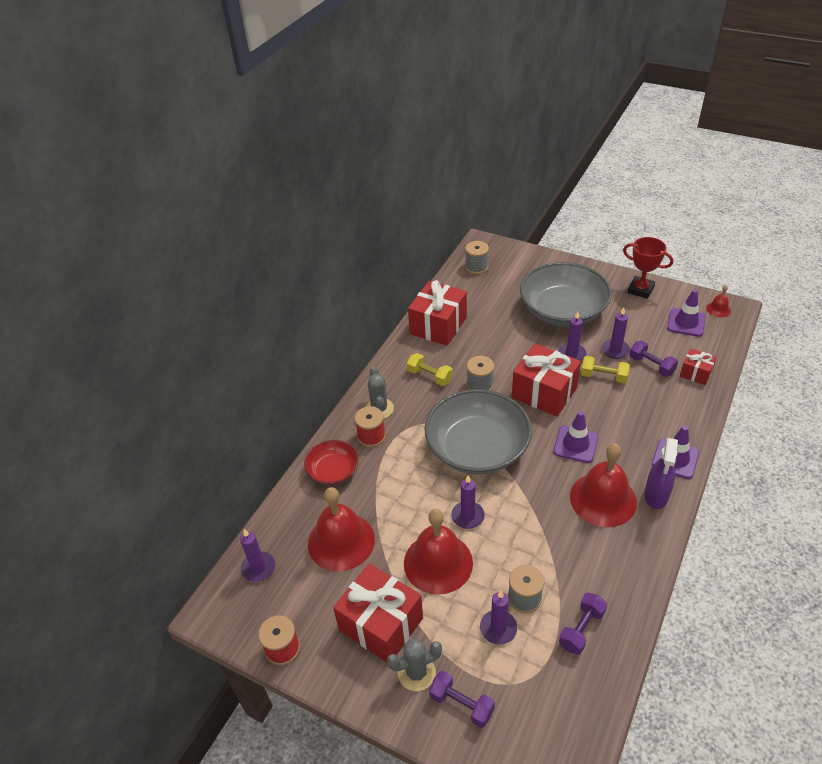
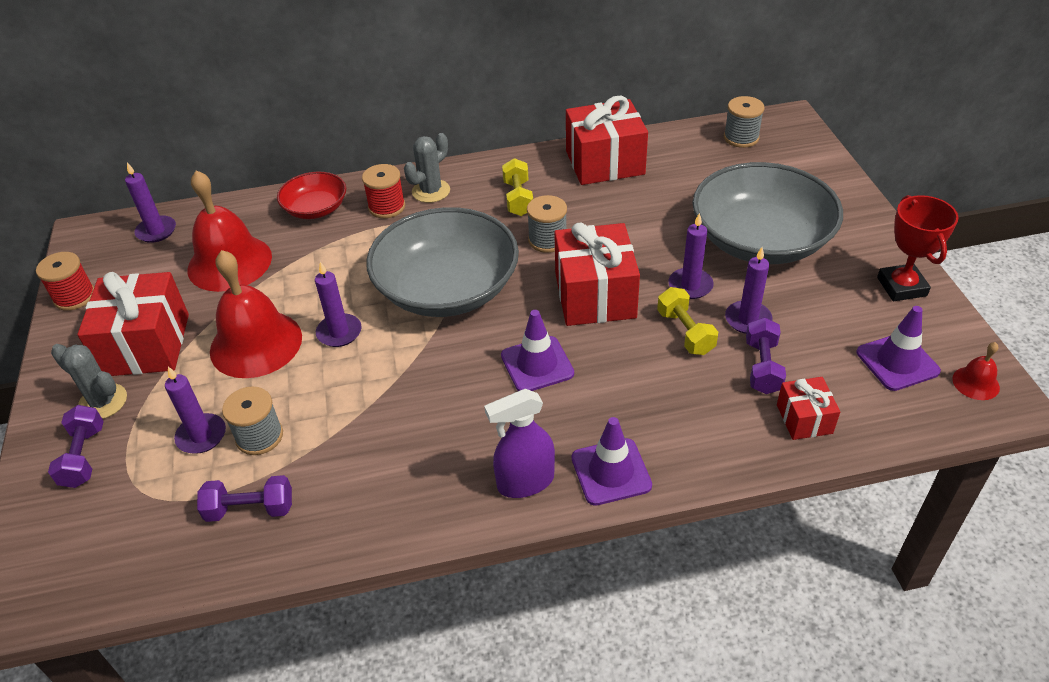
camera: 50 degrees right, 0 degrees up
red bell [570,443,637,527] -> none

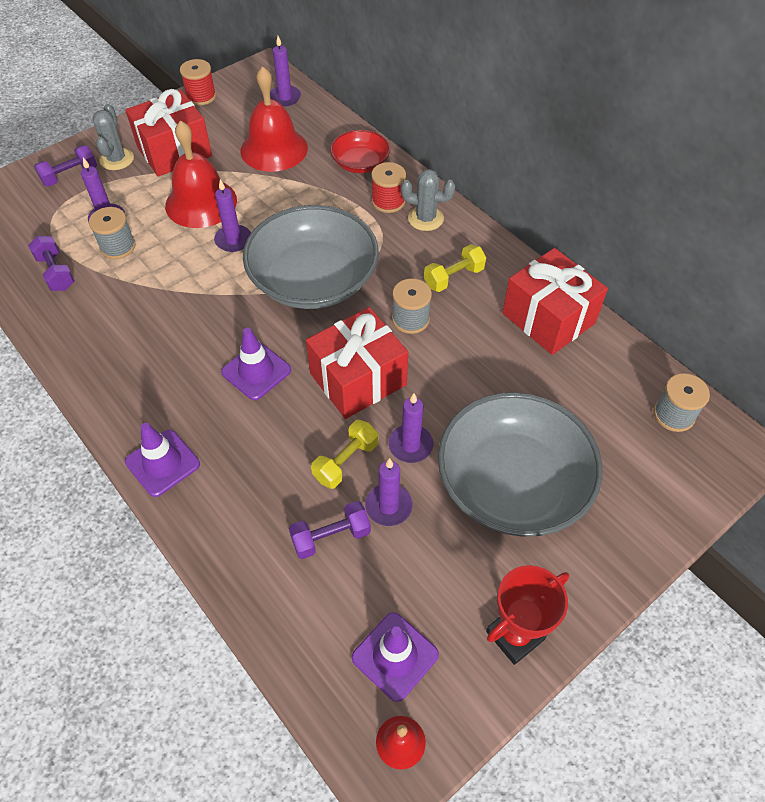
camera: 60 degrees right, 10 degrees up
purple spray bottle [484,389,555,498] -> none
red gift [777,377,840,440] -> none

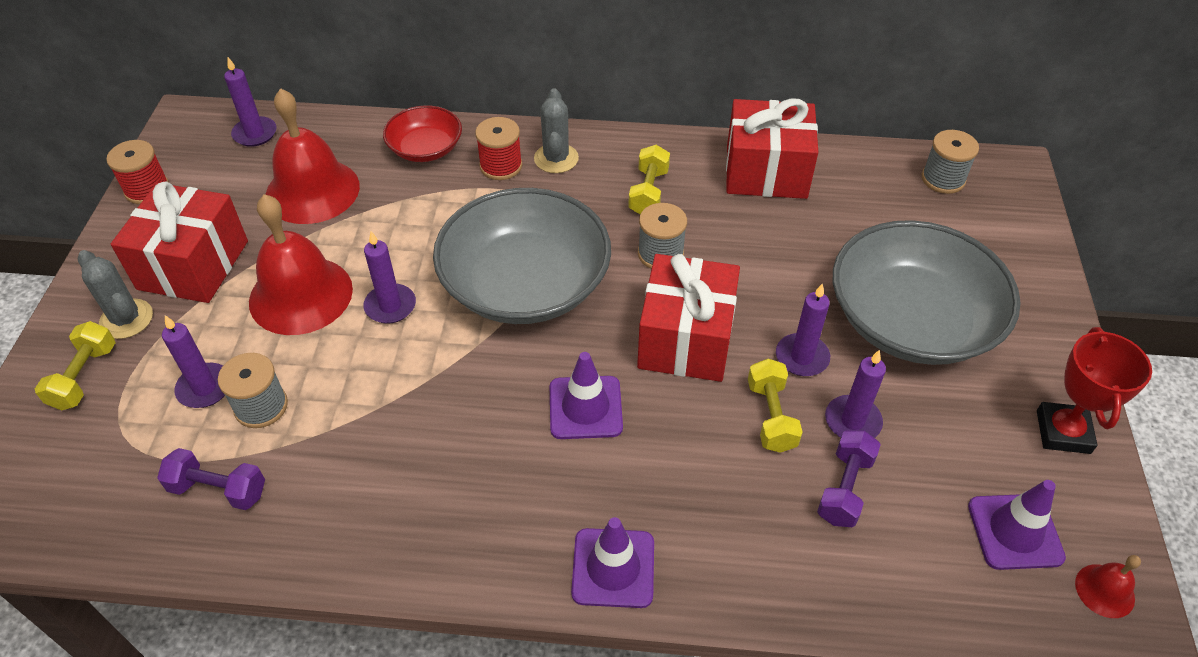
camera: 45 degrees left, 5 degrees down
purple dumbbell [34,145,97,187] -> yellow dumbbell [35,321,115,410]
grey cactus [401,169,455,231] -> grey cactus turned 60 degrees counterclockwise [534,89,579,173]

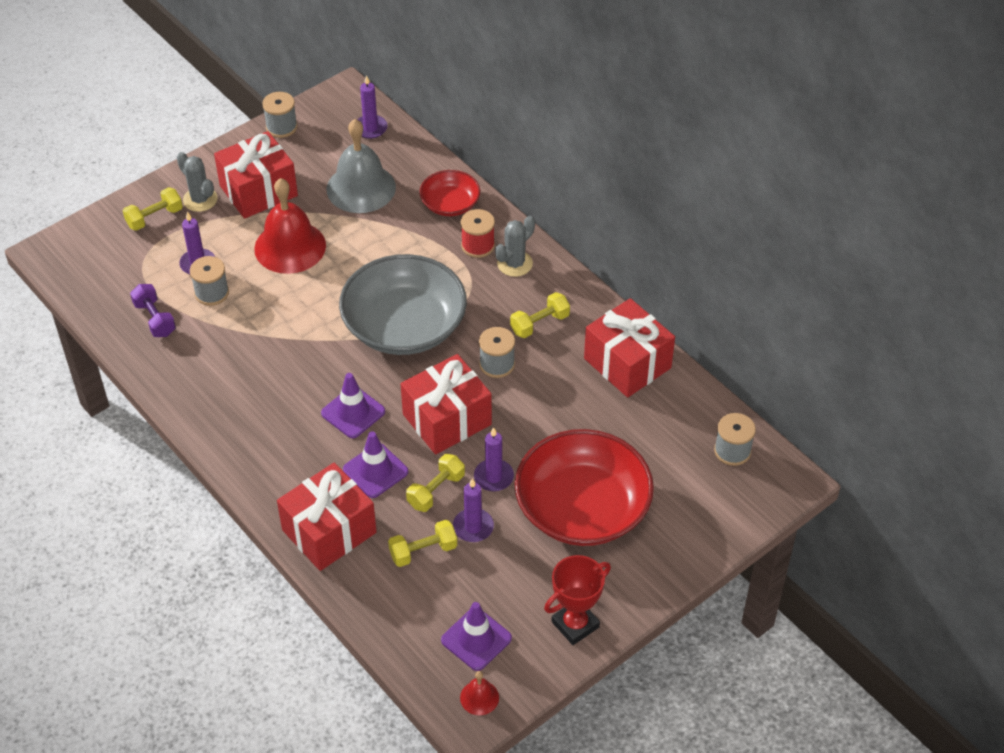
camera: 45 degrees right, 0 degrees up
grey cactus [77,250,153,339] -> grey cactus turned 45 degrees counterclockwise [177,152,218,212]
red spool [106,140,169,204] -> grey spool [262,92,298,138]
red bell [266,88,360,224] -> grey bell [327,119,396,213]
purple candle [363,231,416,324] -> none
purple traffic cone [571,517,654,608] -> purple traffic cone moved to [343,431,408,498]
purple dumbbell [817,430,881,527] -> yellow dumbbell [388,520,457,567]
grey bowl [833,220,1021,365] -> red bowl [515,429,654,546]
none -> red gift [277,463,377,571]

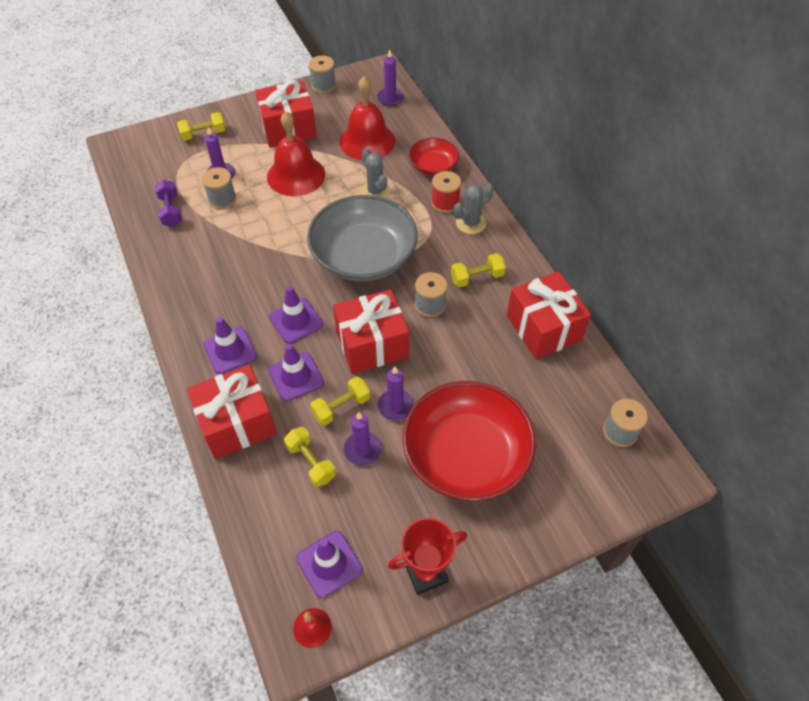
camera: 15 degrees right, 5 degrees up
grey cactus [177,152,218,212] -> grey cactus moved to [361,148,390,198]
grey bell [327,119,396,213] -> red bell [340,76,395,160]
yellow dumbbell [388,520,457,567] -> yellow dumbbell turned 60 degrees clockwise [284,427,336,487]
none -> purple traffic cone [203,317,257,374]

